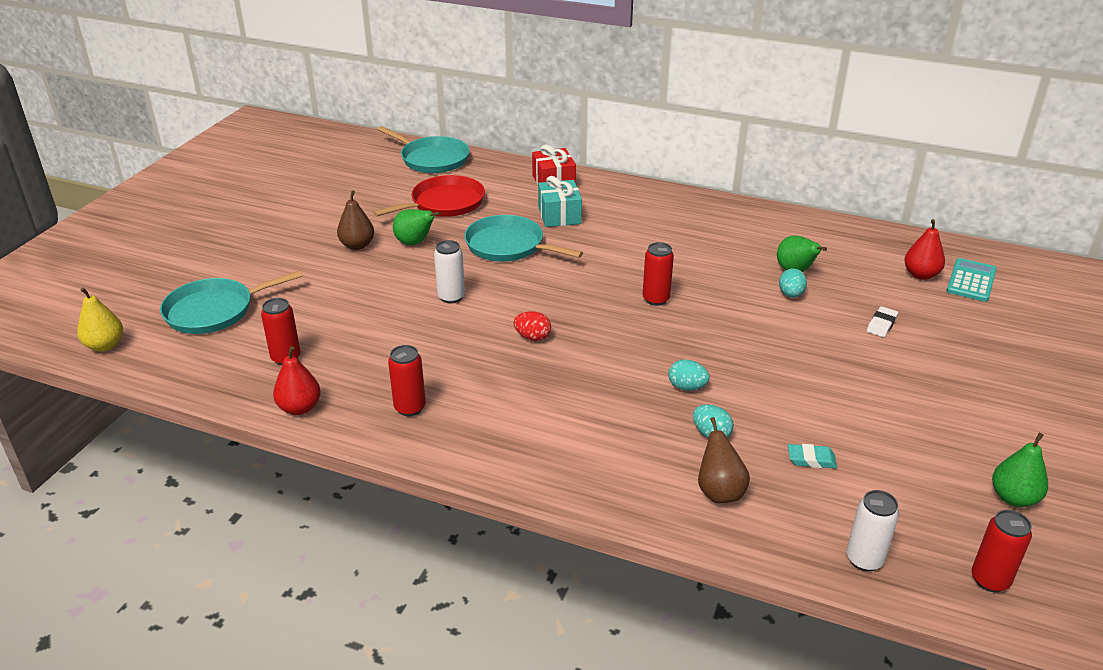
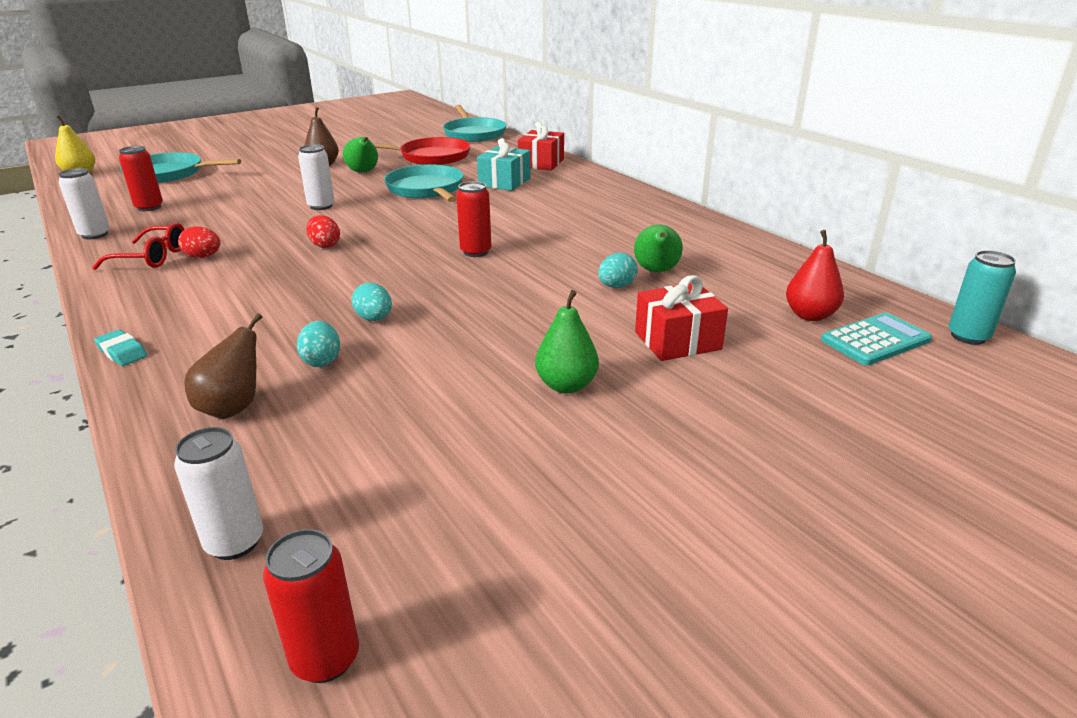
camera: 35 degrees right, 5 degrees down
red pear [273,346,321,415] -> white can [59,168,110,239]
red can [388,345,426,416] -> red glasses [92,222,185,270]
turquoise eraser [788,444,837,468] -> turquoise eraser moved to [94,329,148,366]
white eraser [867,306,898,337] -> red gift [635,275,728,361]
green pear [992,433,1048,507] -> green pear moved to [535,290,599,393]
none -> red egg [178,226,220,258]
none -> turquoise can [948,250,1016,345]

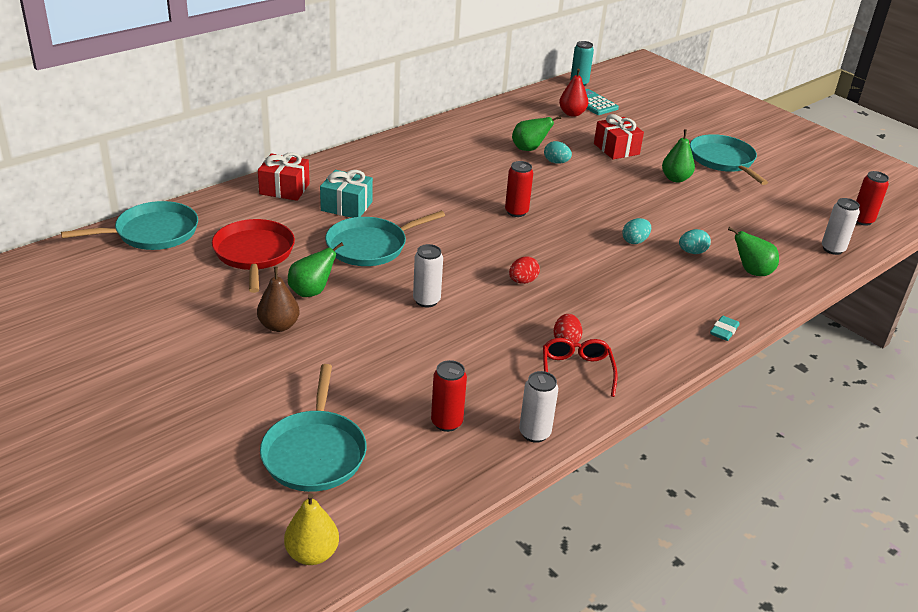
camera: 100 degrees left, 5 degrees up
brown pear [184,313,262,419] -> green pear [728,227,779,276]
none -> turquoise pan [690,134,768,185]

